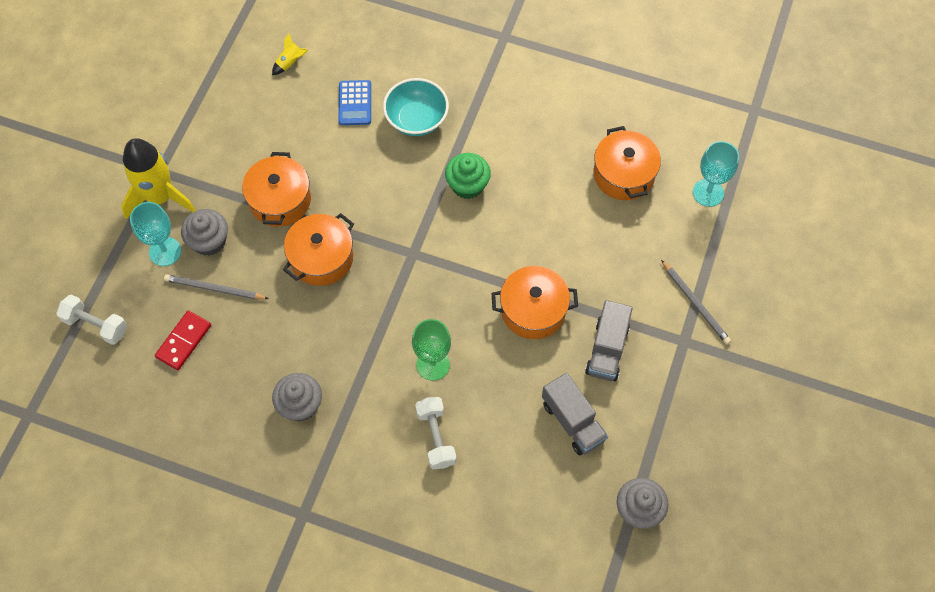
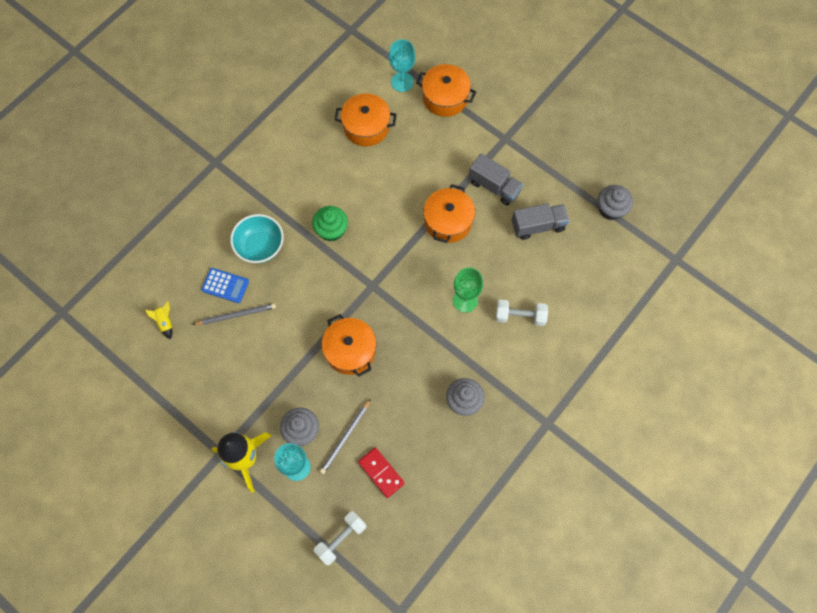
camera: 70 degrees left, 5 degrees up
orange pot [242,152,311,227] -> orange pot moved to [416,64,476,117]
grey pencil [661,260,731,344] -> grey pencil moved to [192,303,276,325]

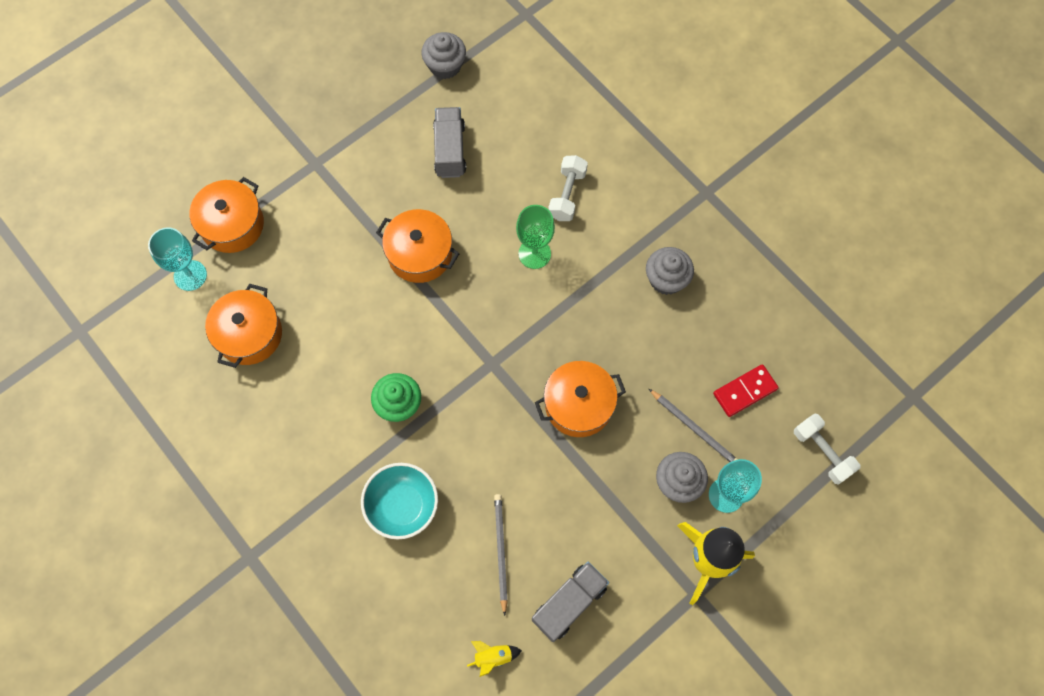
camera: 80 degrees left, 0 degrees up
blue calculator [201,268,249,303] -> none
grey truck [468,154,523,205] -> grey truck moved to [532,562,609,642]

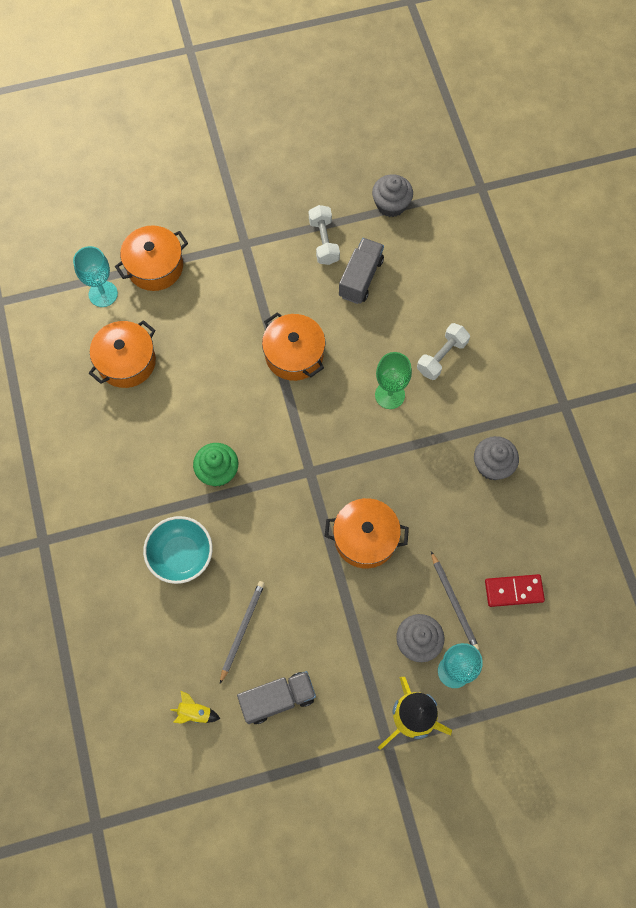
camera: 25 degrees right, 0 degrees up
white dumbbell [794,414,860,485] -> white dumbbell moved to [309,205,340,265]

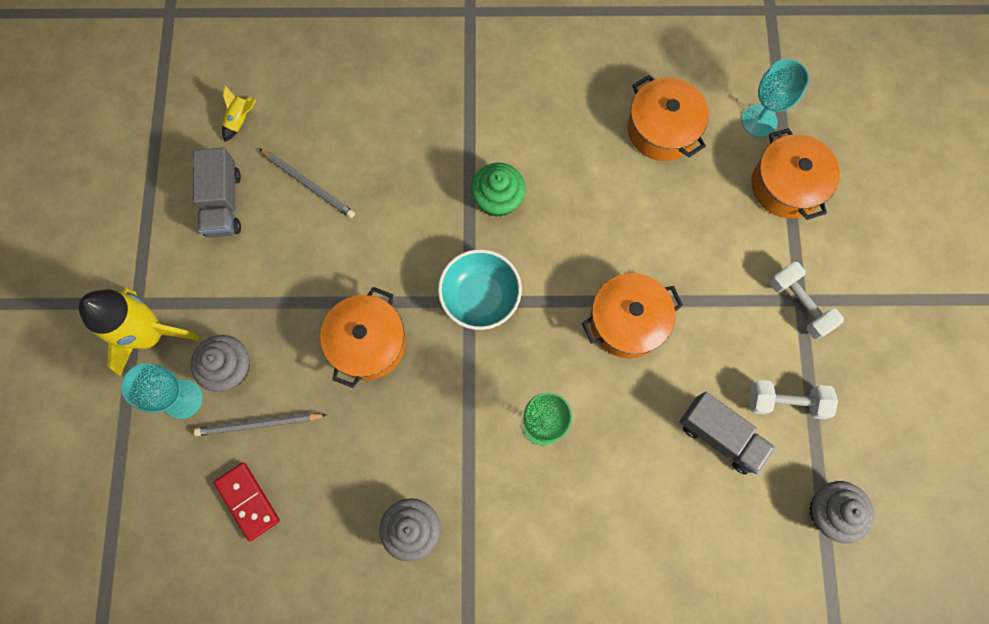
camera: 105 degrees right, 5 degrees up
turquoise bowl [143,516,213,584] -> turquoise bowl moved to [438,249,522,330]
white dumbbell [417,323,470,380] -> white dumbbell moved to [769,261,844,339]
red domino [485,574,545,607] -> red domino turned 45 degrees counterclockwise [214,463,280,541]

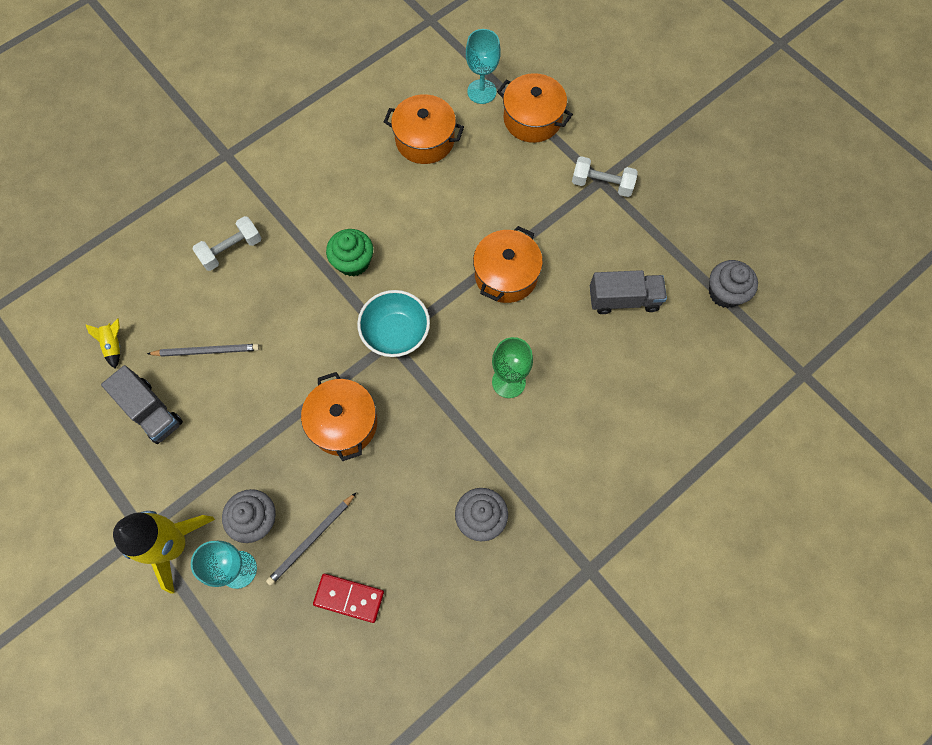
camera: 40 degrees left, 5 degrees down
white dumbbell [749,380,838,419] -> white dumbbell moved to [192,216,262,271]

